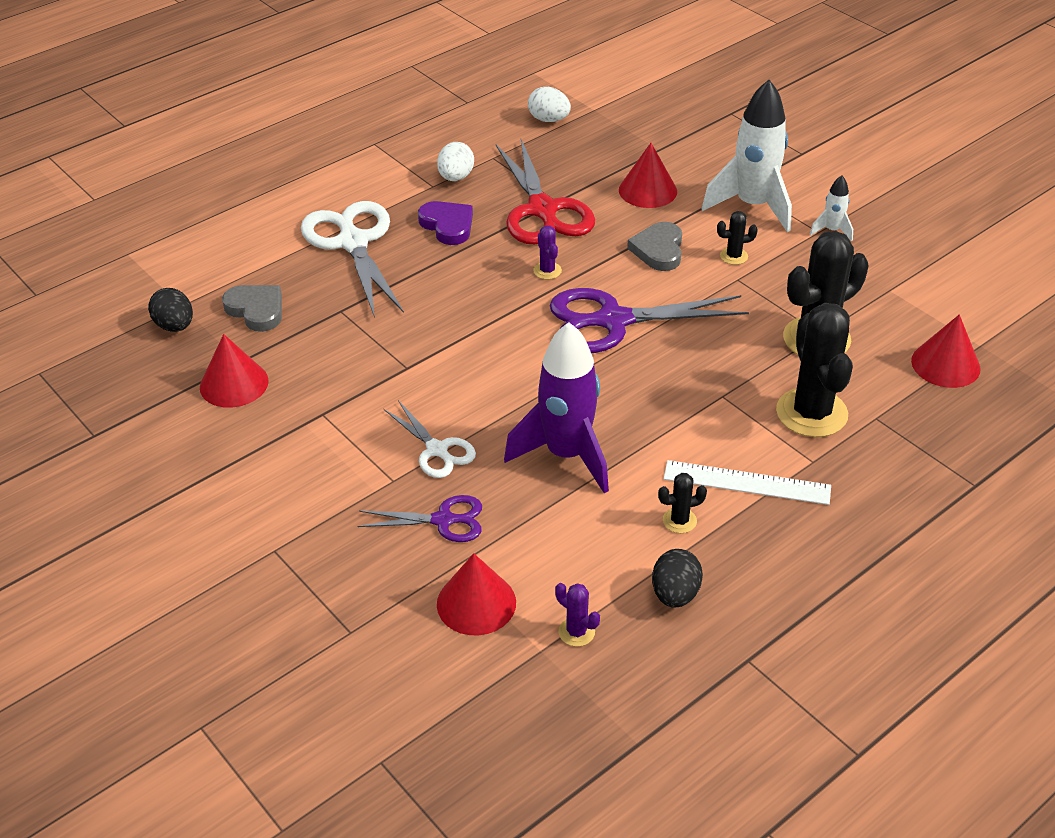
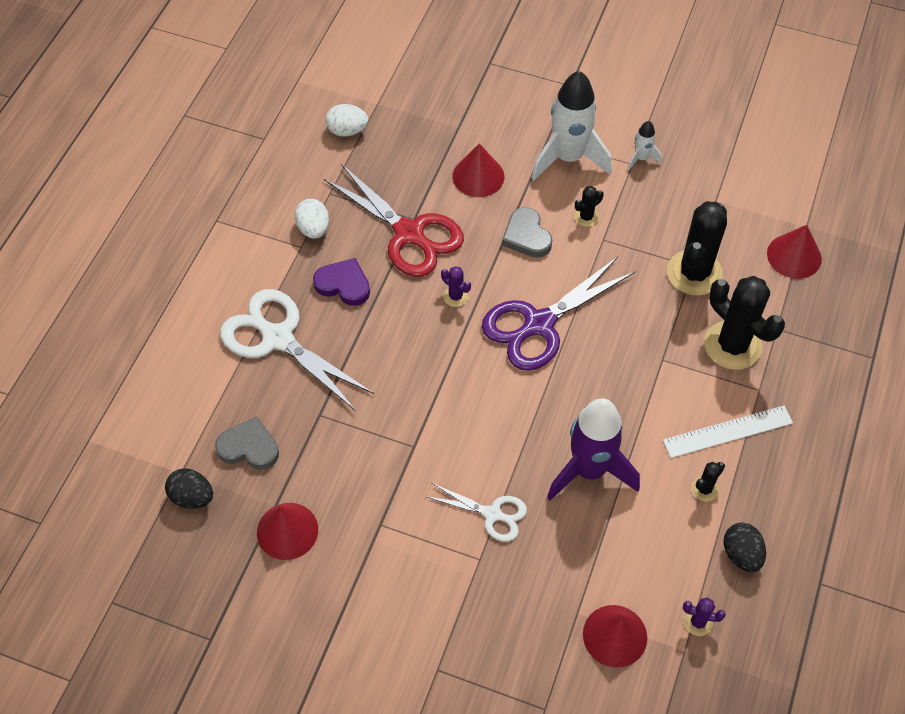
camera: 30 degrees left, 15 degrees up
purple scissors [358,495,482,542] -> none

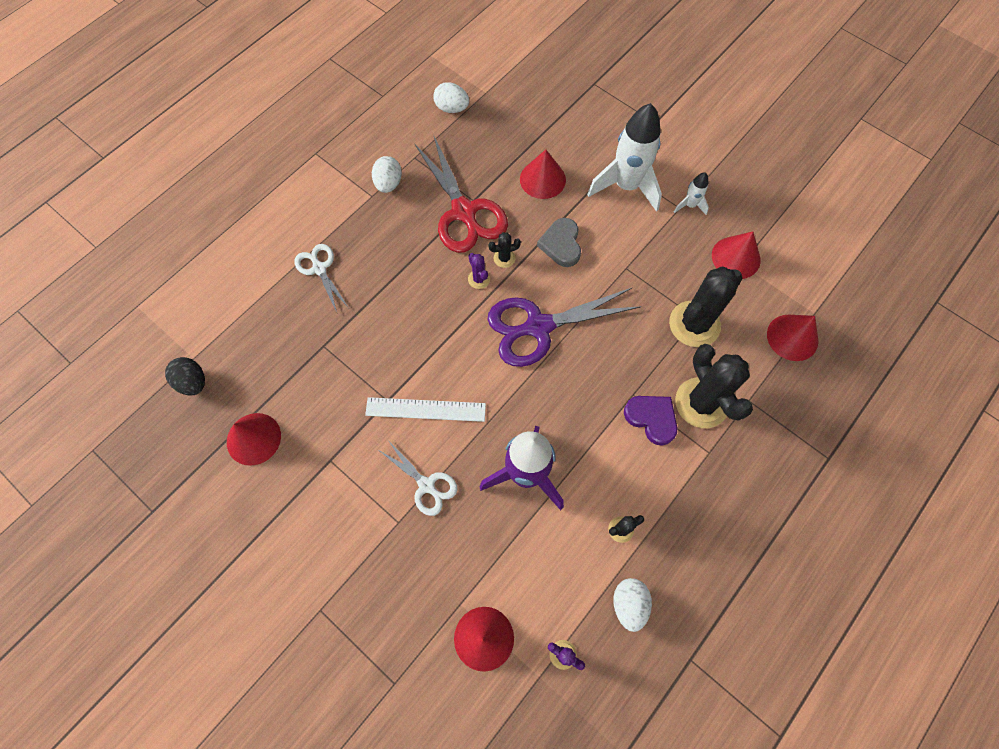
camera: 20 degrees right, 10 degrees up
grey heart [215,416,279,470] -> none
white scissors [220,289,374,411] -> white scissors [294,244,348,312], size x0.55
purple heart [313,258,370,306] -> purple heart moved to [624,396,677,446]
black cactus [574,186,604,227] -> black cactus moved to [488,232,521,268]
white ruler [663,406,793,458] -> white ruler moved to [365,397,486,422]
black egg [723,523,766,572] -> white egg [613,578,652,632]
none -> red cone [712,231,761,279]

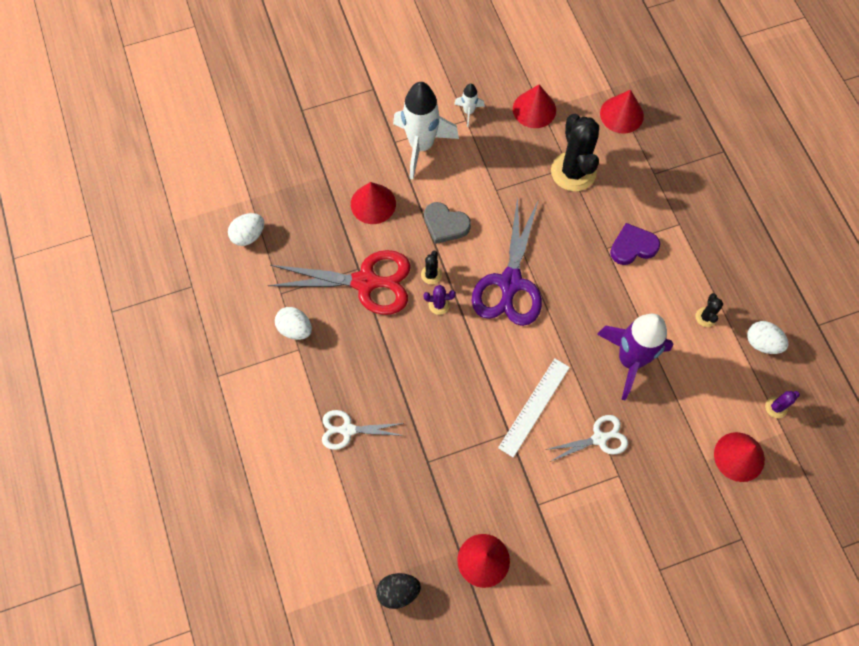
camera: 60 degrees left, 0 degrees up
black cactus [675,344,753,428] -> none

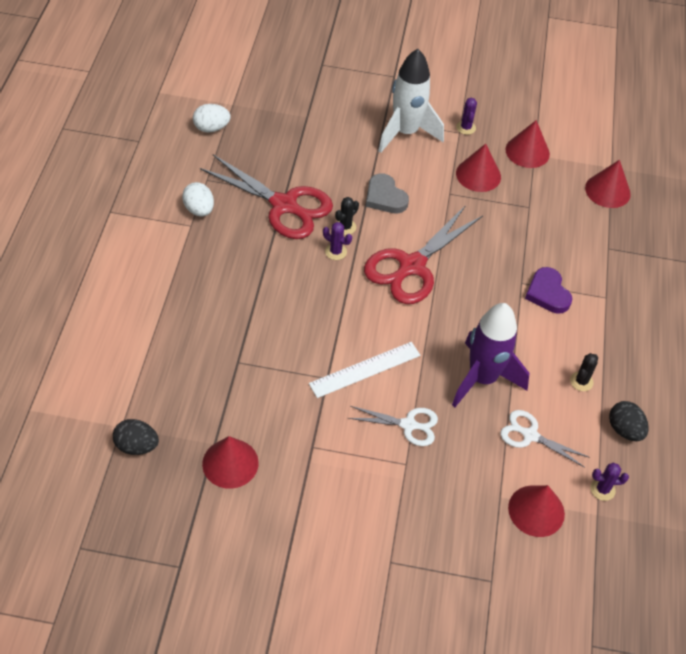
camera: 25 degrees right, 15 degrees down
white scissors [322,410,404,450] -> white scissors moved to [500,410,590,468]
red cone [351,182,396,224] -> red cone moved to [456,144,501,192]
white rocket [454,83,485,127] -> purple cactus [456,98,477,135]
purple scissors [471,197,542,326] -> red scissors [364,205,483,304]
black cactus [551,114,599,191] -> none
purple heart [610,223,660,265] -> purple heart turned 120 degrees counterclockwise [525,267,572,314]
white egg [747,321,788,354] -> black egg [609,401,649,441]

